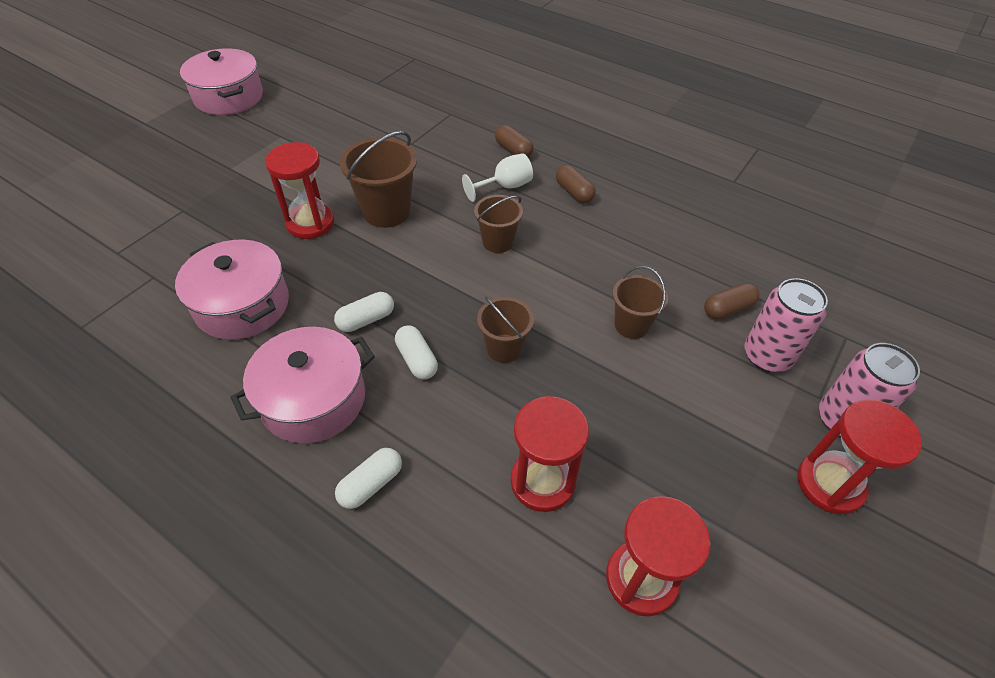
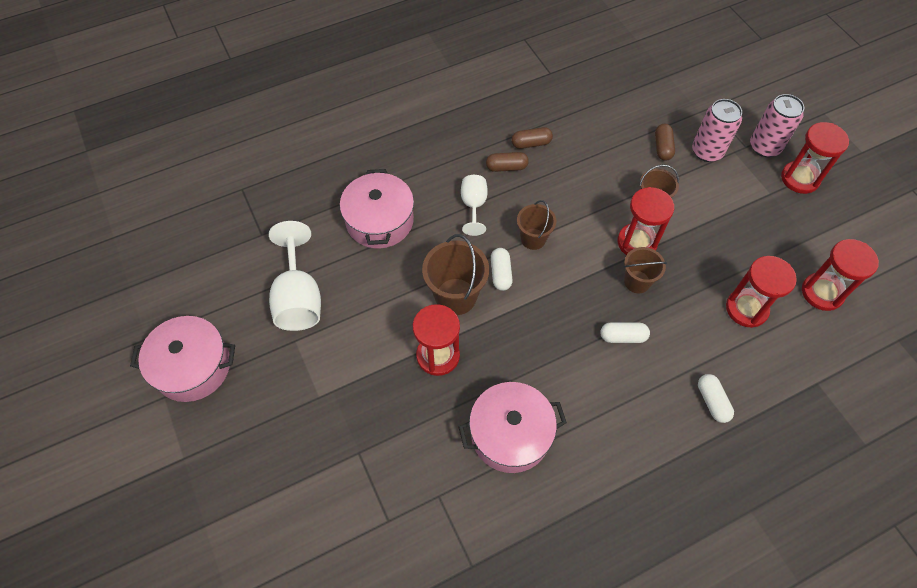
camera: 60 degrees left, 10 degrees up
pink pot [231,327,375,444] -> pink pot moved to [340,169,414,249]
white capsule [334,292,394,332] -> white capsule moved to [491,248,513,291]
brown capsule [495,125,534,157] -> brown capsule moved to [511,127,553,149]
none -> white goblet [269,221,321,331]
none -> red hourglass [617,187,674,255]

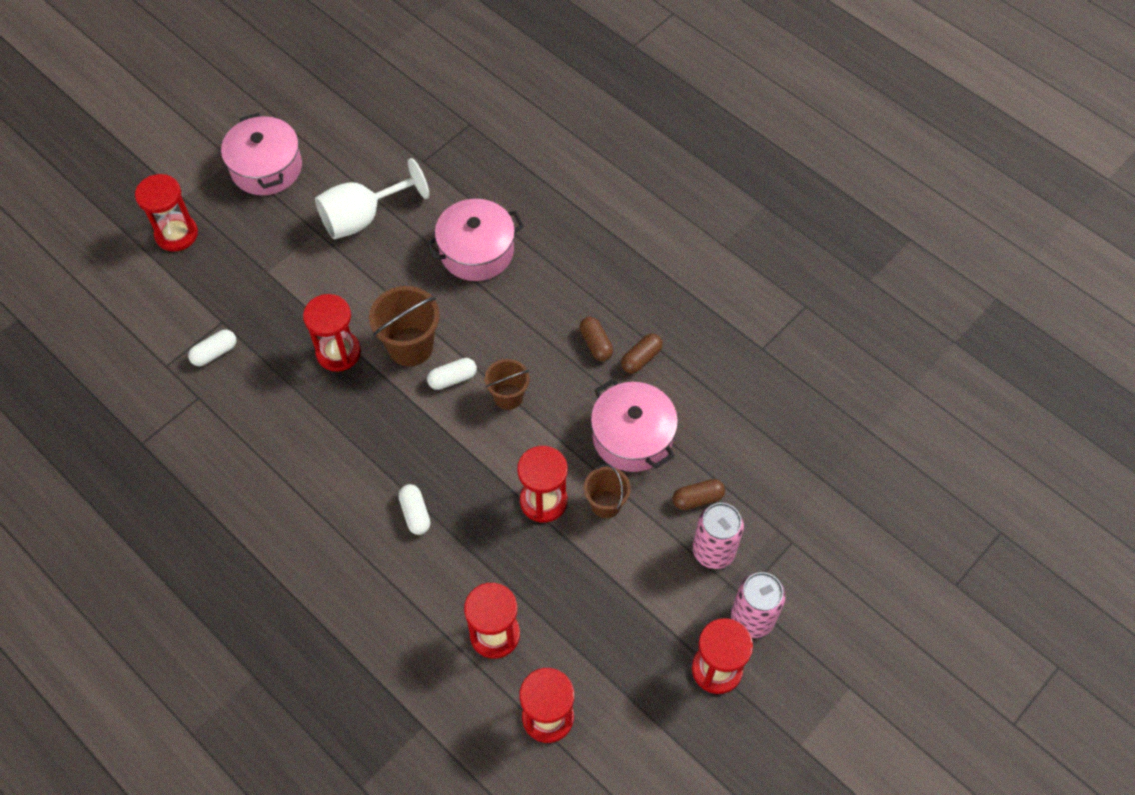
camera: 70 degrees right, 0 degrees up
pink pot [459,382,567,473] -> pink pot moved to [591,379,678,472]
white goblet [461,175,488,236] -> none
brown capsule [511,127,553,149] -> brown capsule turned 75 degrees clockwise [621,334,663,374]
brown bucket [624,247,667,293] -> none
white capsule [698,374,734,423] -> white capsule moved to [188,330,236,366]
none -> red hourglass [135,174,198,252]

